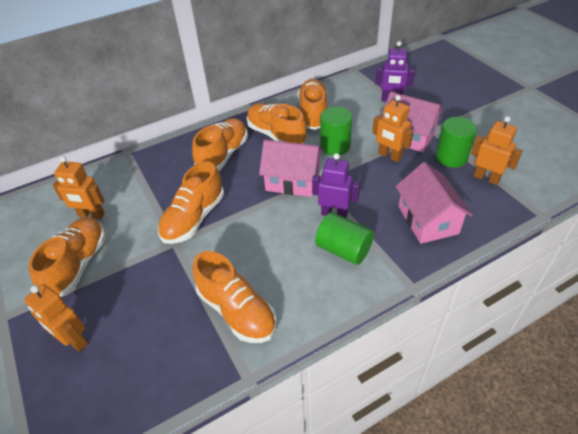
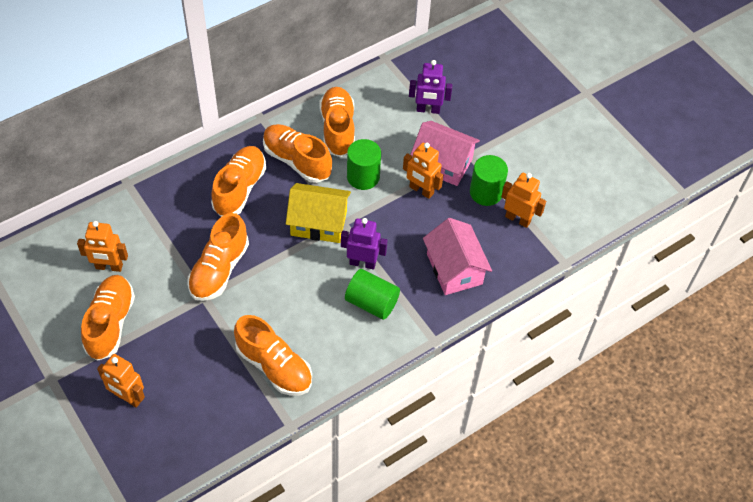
camera: 10 degrees left, 10 degrees up
pink house [259,140,323,197] -> yellow house [286,183,351,243]

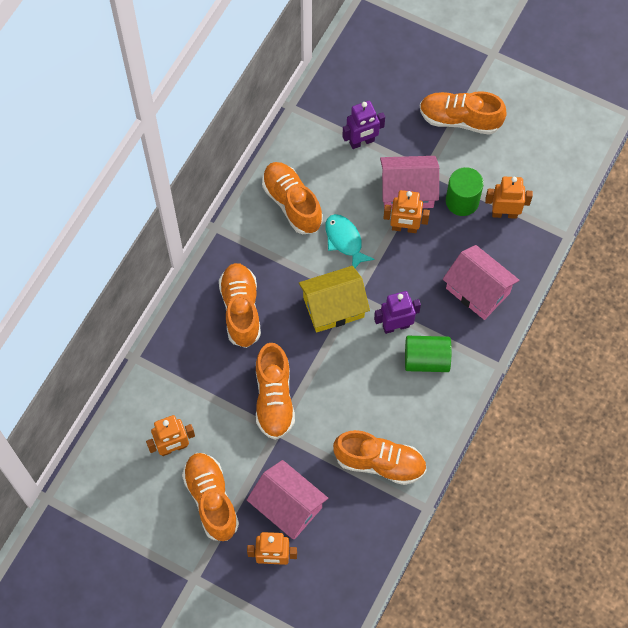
camera: 25 degrees left, 10 degrees up
orange shoe [263,124,332,183] -> orange shoe moved to [420,91,507,135]
green cylinder [347,139,381,190] -> turquoise fish [325,214,375,268]
none -> pink house [247,460,328,539]

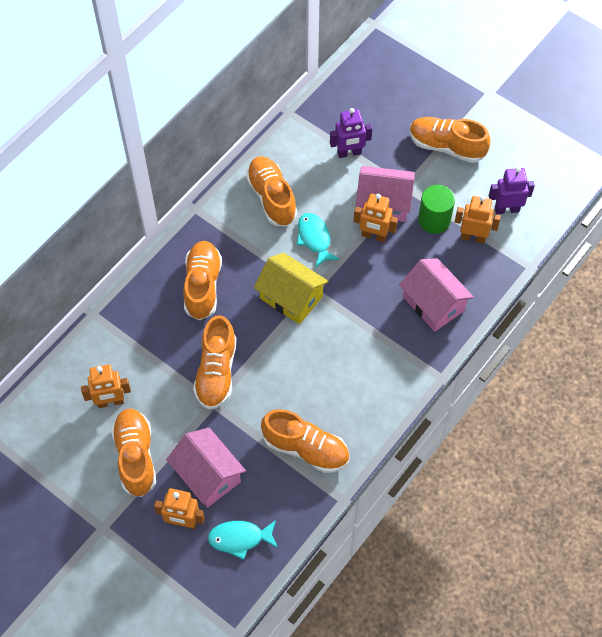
camera: 10 degrees right, 5 degrees down
yellow house [299,266,370,333] -> yellow house turned 45 degrees clockwise [254,253,329,324]
purple robot [374,291,421,334] -> purple robot moved to [489,167,535,214]
green cylinder [405,336,452,372] -> none
none -> turquoise fish [208,520,278,560]

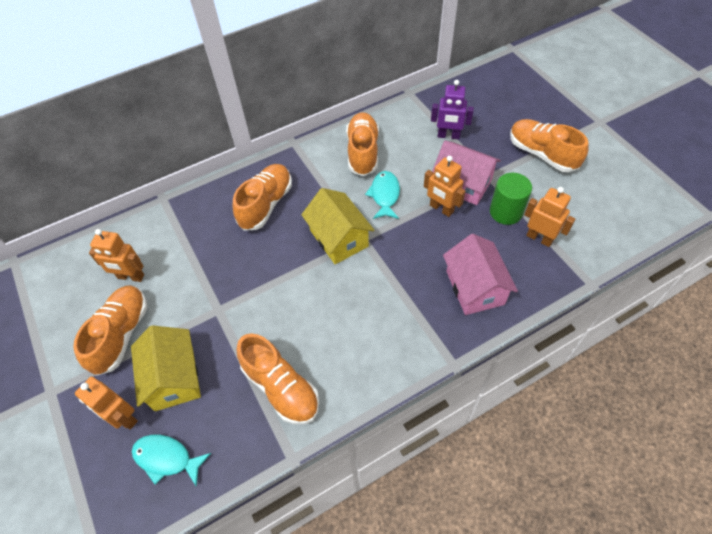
camera: 25 degrees right, 5 degrees down
pink house [166,428,246,508] -> yellow house [131,325,201,411]
orange shoe [193,315,237,410] -> none
purple robot [489,167,535,214] -> none

